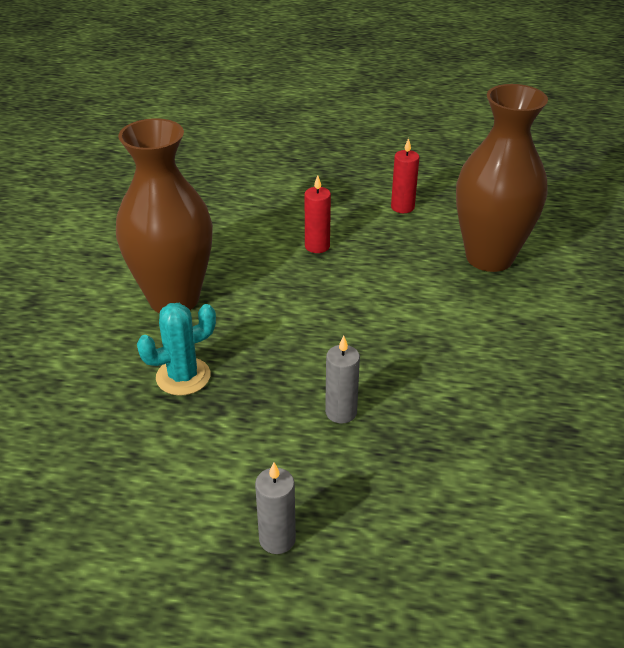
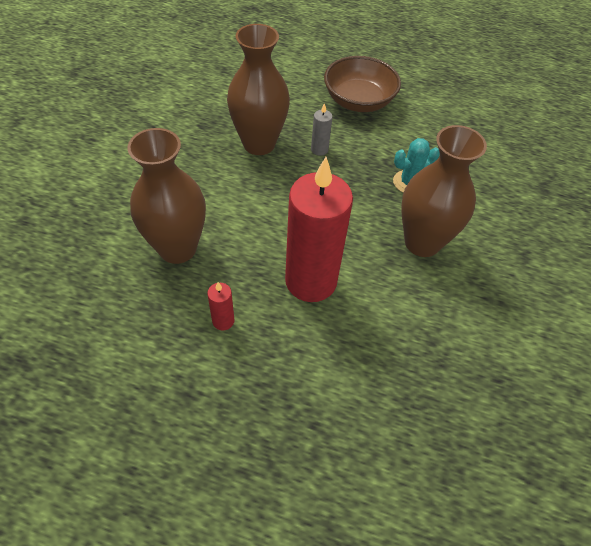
camera: 175 degrees left, 15 degrees up
grey candle [255,462,296,554] -> brown bowl [324,56,401,112]
red candle [305,175,331,253] -> red candle [285,157,353,302], size x2.48
none -> brown vase [227,24,290,155]

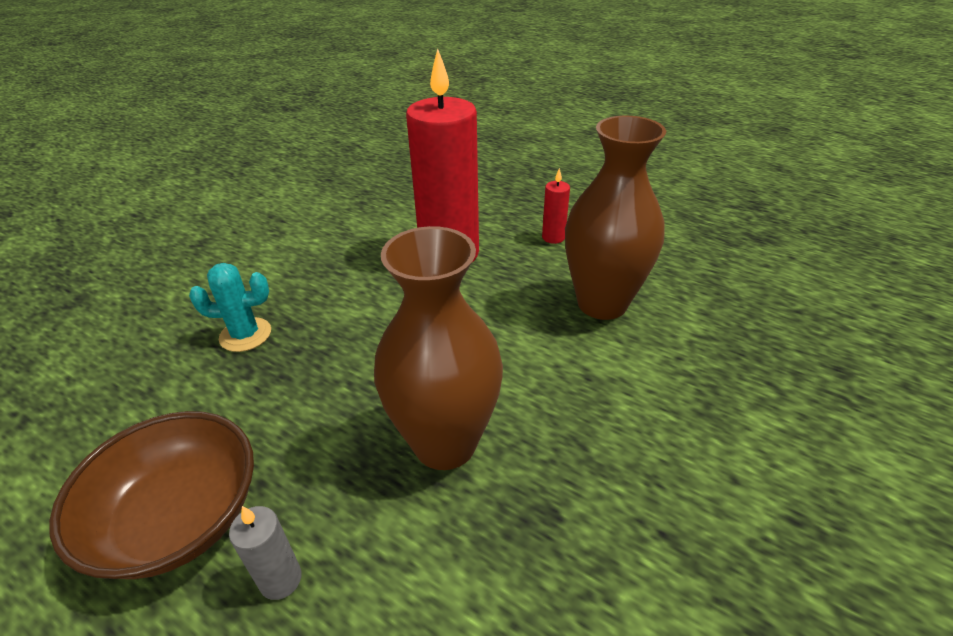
camera: 160 degrees left, 15 degrees down
grey candle [311,103,332,156] -> grey candle moved to [229,506,302,600]
brown vase [401,125,487,257] -> none

